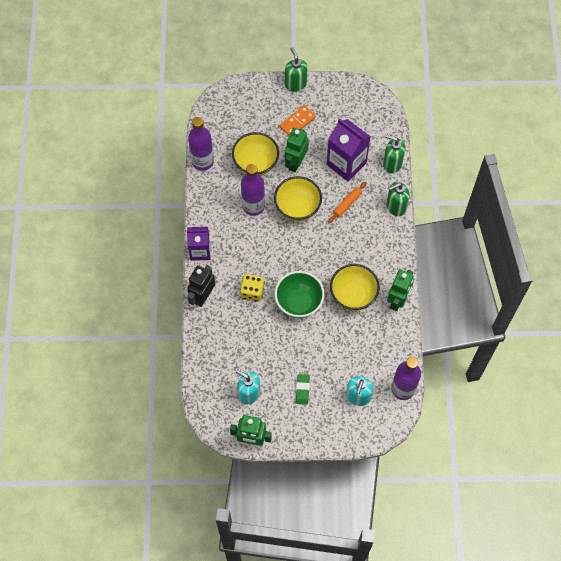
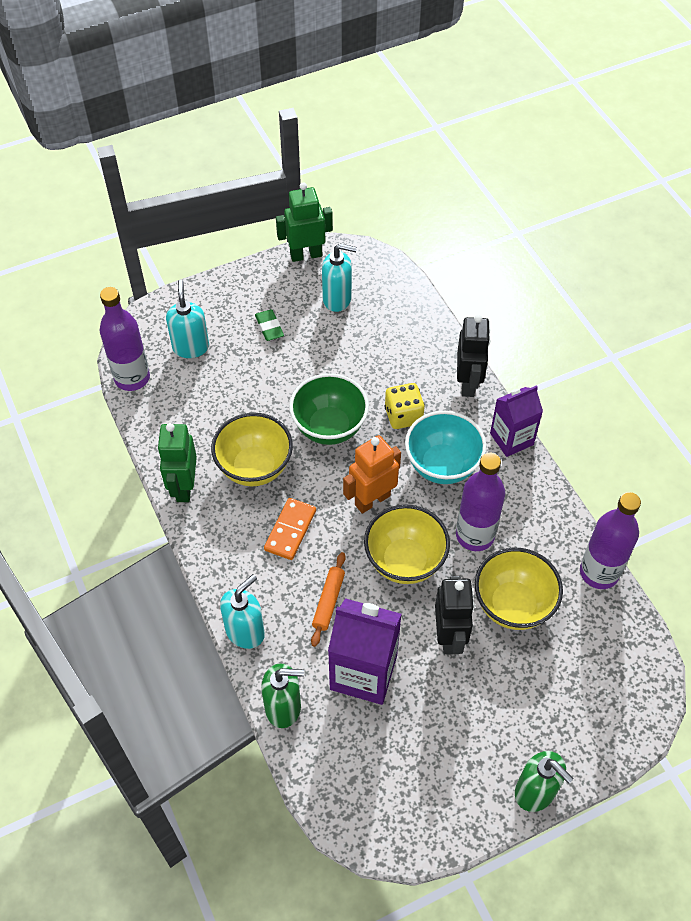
camera: 155 degrees right, 10 degrees down
orange domino [280,105,316,136] -> orange domino moved to [264,498,316,560]
green robot [285,128,309,172] -> black robot [435,576,475,654]
green soap dispenser [387,182,409,216] -> turquoise soap dispenser [220,574,265,649]
none -> orange robot [343,435,401,514]
none -> turquoise bowl [405,411,487,484]

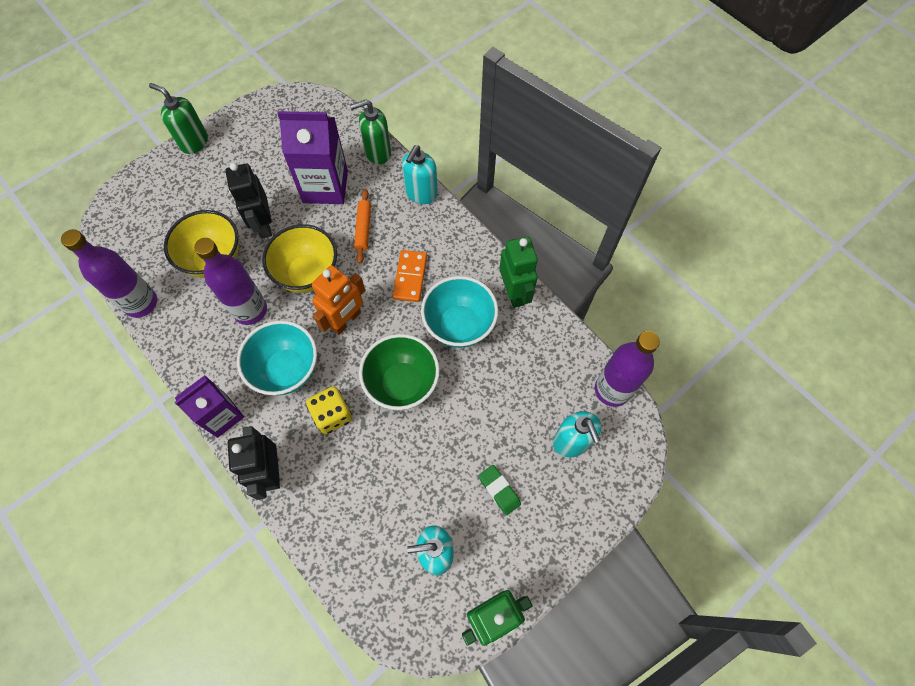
camera: 165 degrees right, 10 degrees up
yellow bowl [211,413,293,486] -> turquoise bowl [421,276,498,348]

